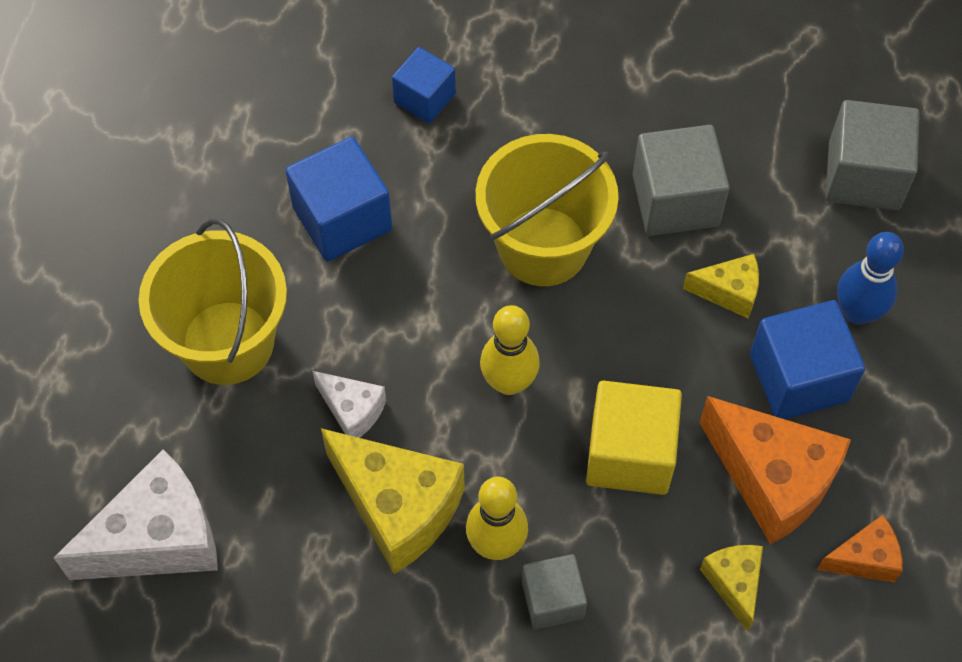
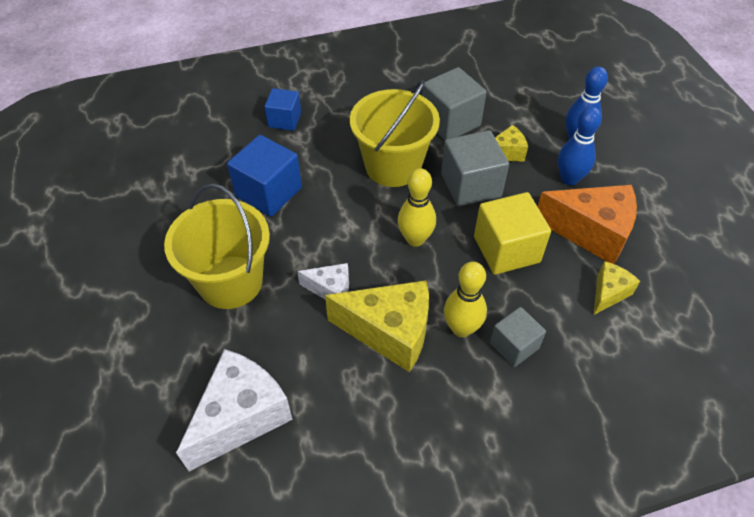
camera: 25 degrees left, 10 degrees down
yellow cheese [700,545,763,631] -> yellow cheese turned 75 degrees clockwise [594,261,640,315]
blue cube [750,300,865,419] -> blue bowling pin [558,107,602,185]
orange cheese [817,515,903,583] -> none
grey cube [825,100,920,210] -> grey cube moved to [441,130,509,207]

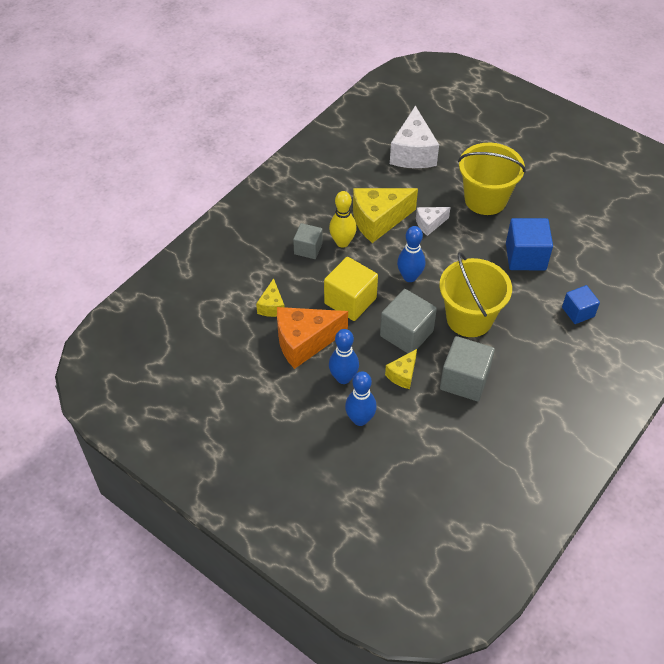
camera: 145 degrees right, 0 degrees up
yellow bowling pin [398,168,436,247] -> blue bowling pin [397,226,425,282]

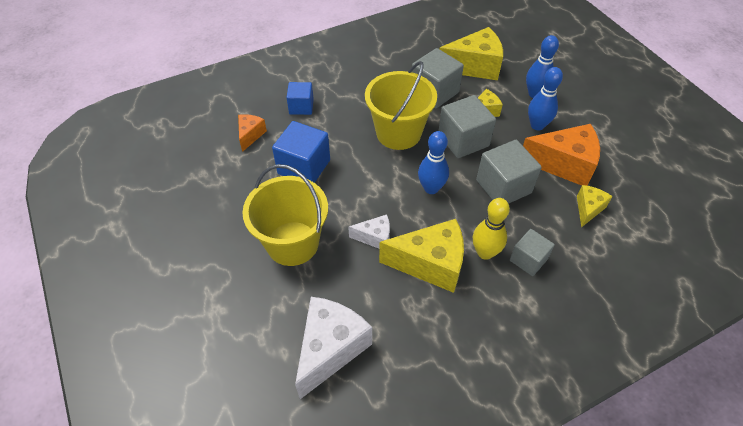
camera: 155 degrees left, 0 degrees up
yellow cube [324,257,378,321] -> grey cube [476,140,542,204]
none -> orange cheese [238,114,267,152]
none -> yellow cheese [439,27,503,80]

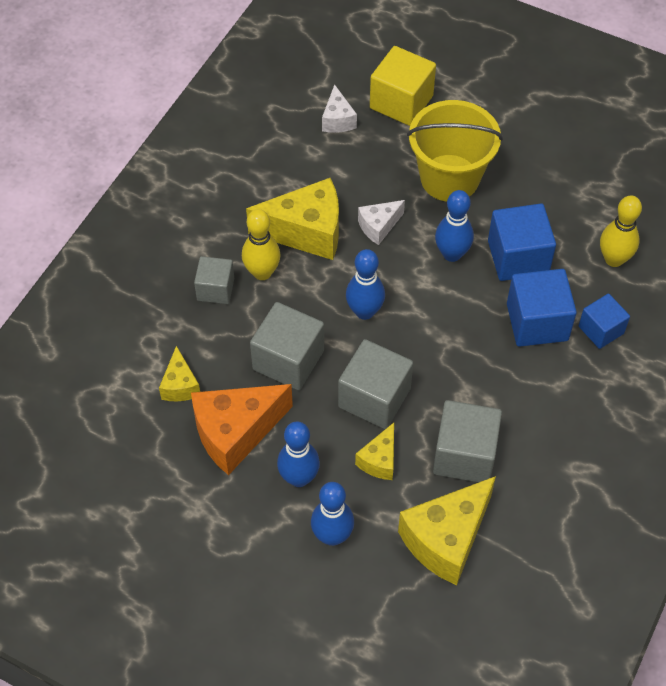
camera: 145 degrees right, 5 degrees up
orange cheese [238,114,267,152] -> yellow bowling pin [600,195,642,267]
white cheese [295,297,372,399] -> white cheese [322,84,357,133], size x0.52
yellow bucket [365,61,437,150] -> none
yellow cheese [379,219,464,293] -> yellow cheese turned 150 degrees counterclockwise [246,178,339,260]
none -> yellow cube [370,46,436,126]
none -> blue bowling pin [435,190,474,262]
none -> blue cube [507,269,577,347]

